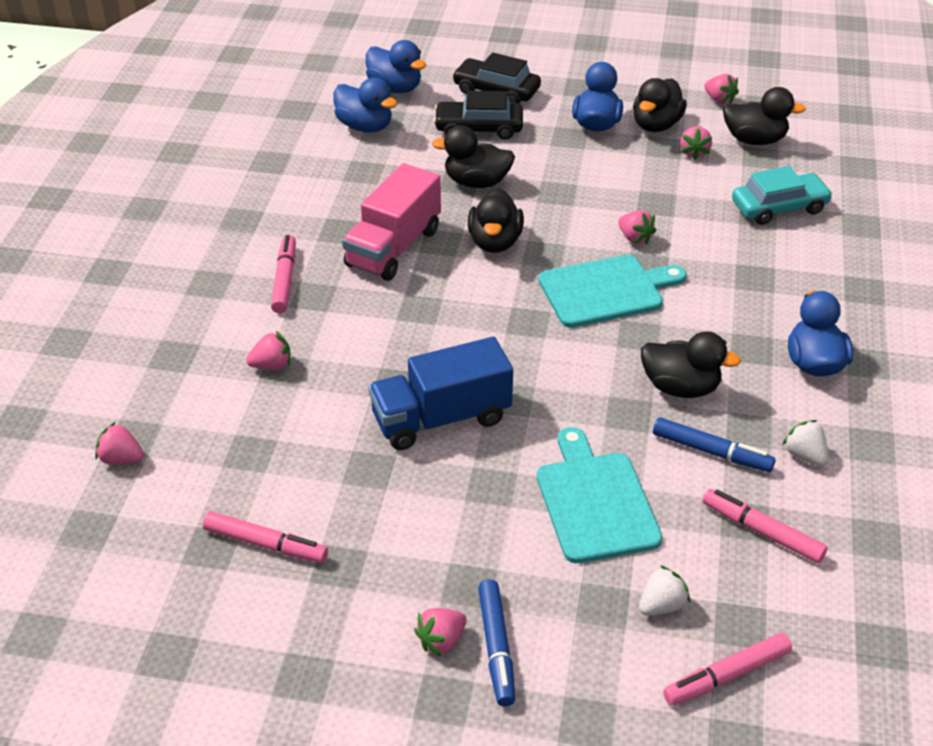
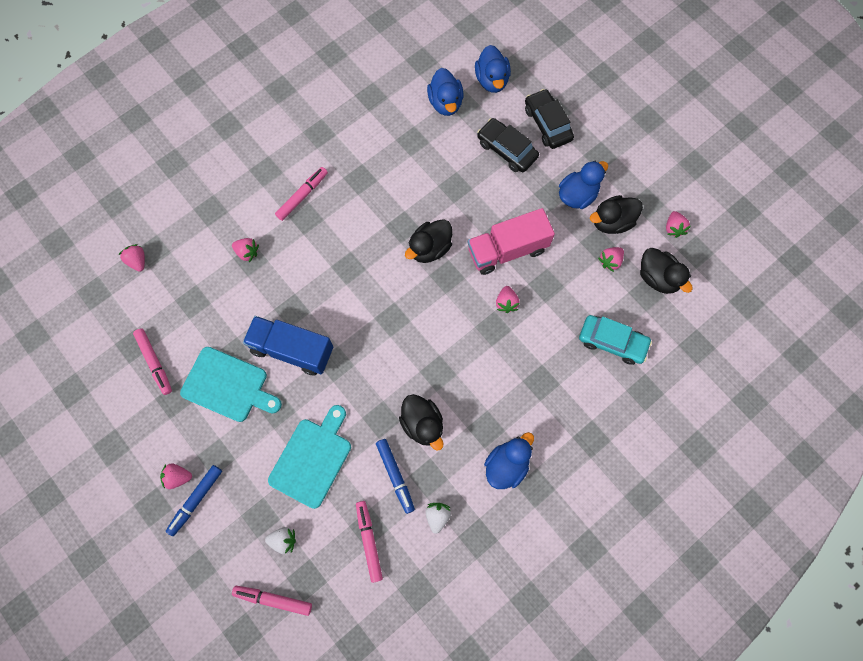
camera: 40 degrees right, 30 degrees up
pink truck [342,163,441,281] -> pink truck moved to [468,208,555,275]
black duck [432,125,515,188] -> none
turquoise cutting board [539,254,687,328] -> turquoise cutting board moved to [180,347,282,422]

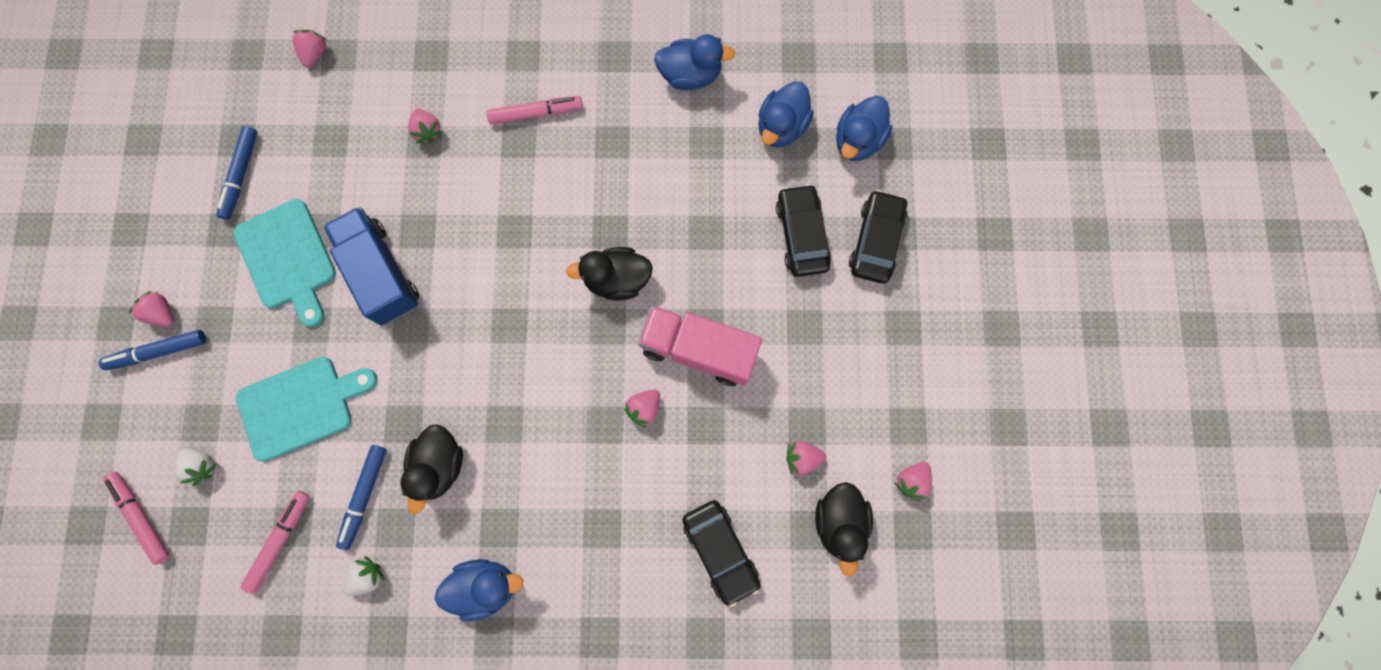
camera: 40 degrees right, 5 degrees up
pink marker [133,329,172,395] -> blue marker [216,126,257,220]
blue duck [559,161,608,209] -> blue duck moved to [654,34,735,90]
turquoise car [579,315,652,365] -> black car [682,500,761,607]
black duck [590,195,643,234] -> none

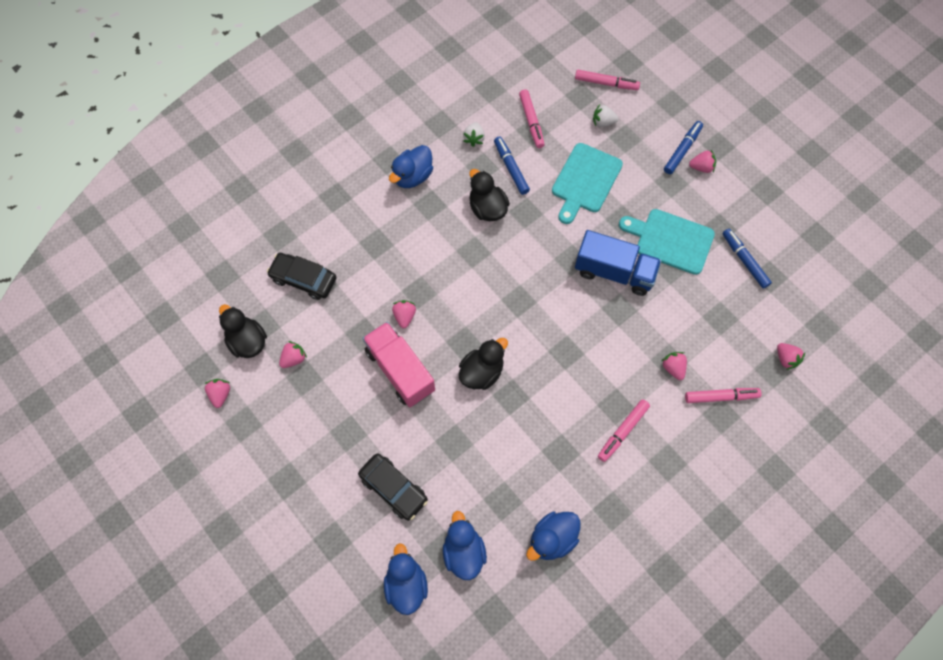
camera: 140 degrees right, 10 degrees down
pink strawberry [408,109,443,143] -> pink strawberry turned 45 degrees clockwise [662,352,687,380]
pink truck [638,306,762,386] -> pink truck turned 105 degrees counterclockwise [362,322,435,407]
black car [849,190,907,284] -> none
none -> pink marker [685,388,761,403]

